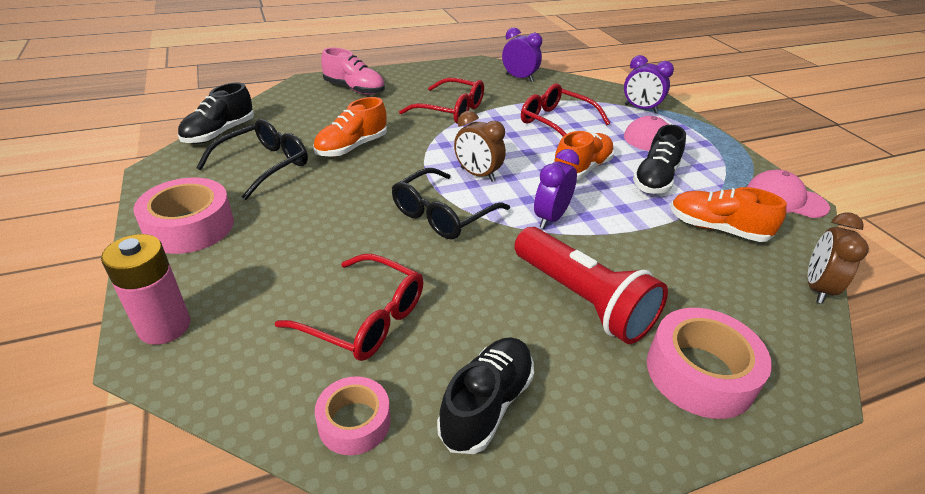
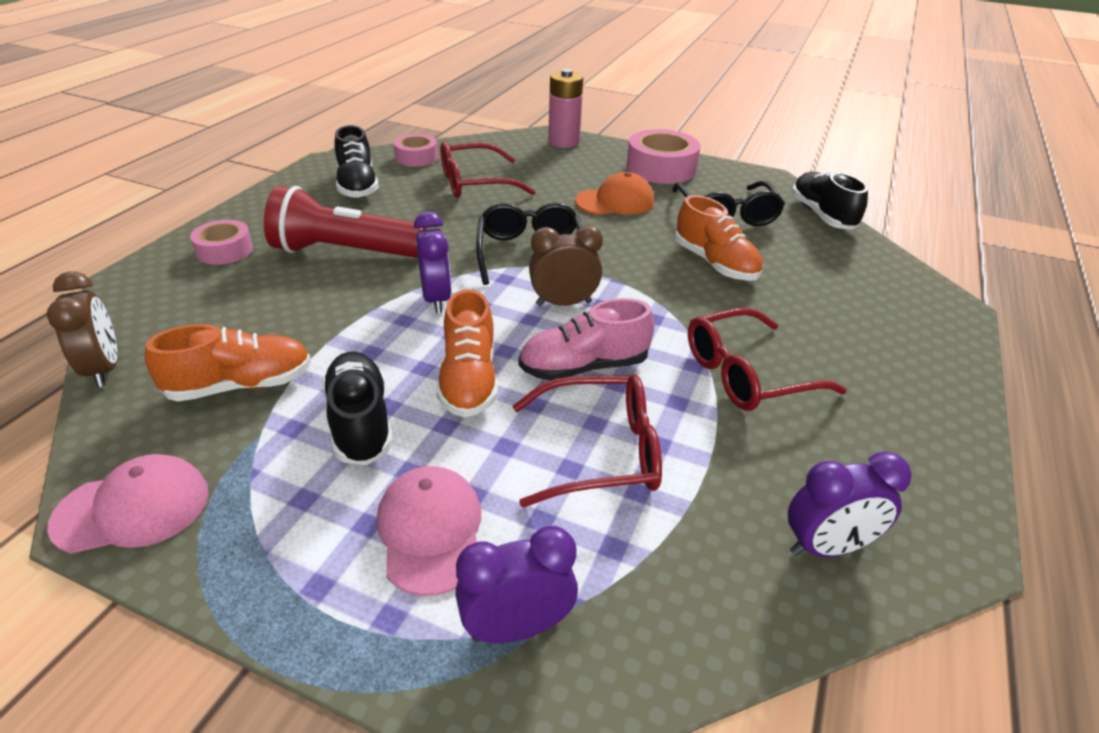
camera: 135 degrees right, 0 degrees up
orange shoe [313,97,387,157] -> orange shoe turned 150 degrees clockwise [675,195,763,281]
pink shoe [321,48,385,95] -> pink shoe moved to [519,298,654,381]
pink tape [647,308,772,419] -> pink tape [190,220,253,265], size x0.61
none -> orange cap [575,172,654,215]

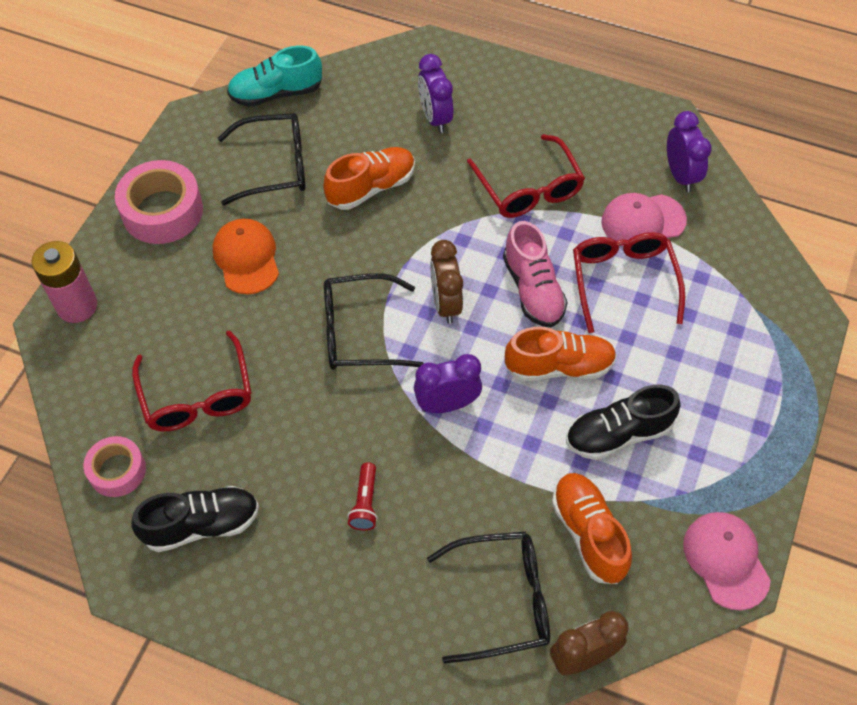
camera: 90 degrees left, 20 degrees up
pink tape [190,220,253,265] -> none
red flashlight [264,186,426,258] -> red flashlight [348,462,378,531], size x0.42
pink cap [377,466,481,596] -> pink cap moved to [601,193,687,246]
purple clock [455,526,578,643] -> purple clock moved to [418,54,453,133]
black shoe [792,171,868,230] -> turquoise shoe [227,45,322,107]
none -> black glasses [427,532,550,664]

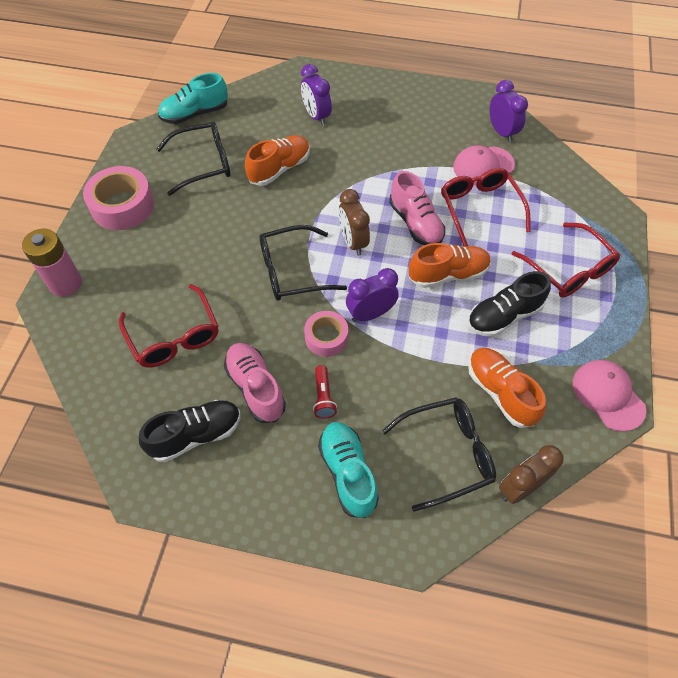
camera: 10 degrees left, 0 degrees up
pink tape [83,436,146,497] -> pink tape moved to [304,311,348,357]
orange cap [213,219,279,294] -> none
red glasses [467,134,585,218] -> red glasses moved to [512,223,620,297]
none -> pink shoe [224,343,286,423]
none -> turquoise shoe [318,422,379,518]

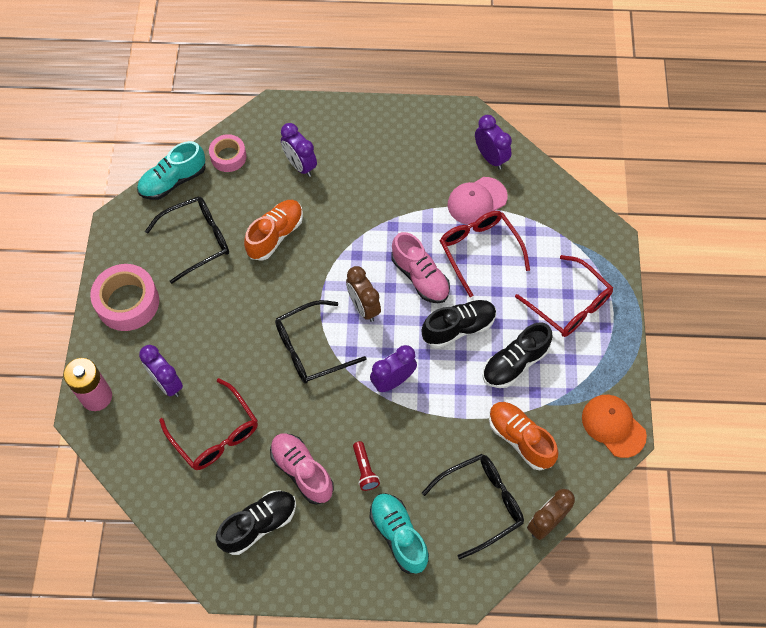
camera: 10 degrees left, 5 degrees up
pink tape [304,311,348,357] -> pink tape moved to [209,134,246,172]
orange shoe [409,243,491,288] -> black shoe [422,300,496,348]
pink cap [573,360,646,432] -> orange cap [582,395,647,458]
none -> purple clock [139,345,183,397]

